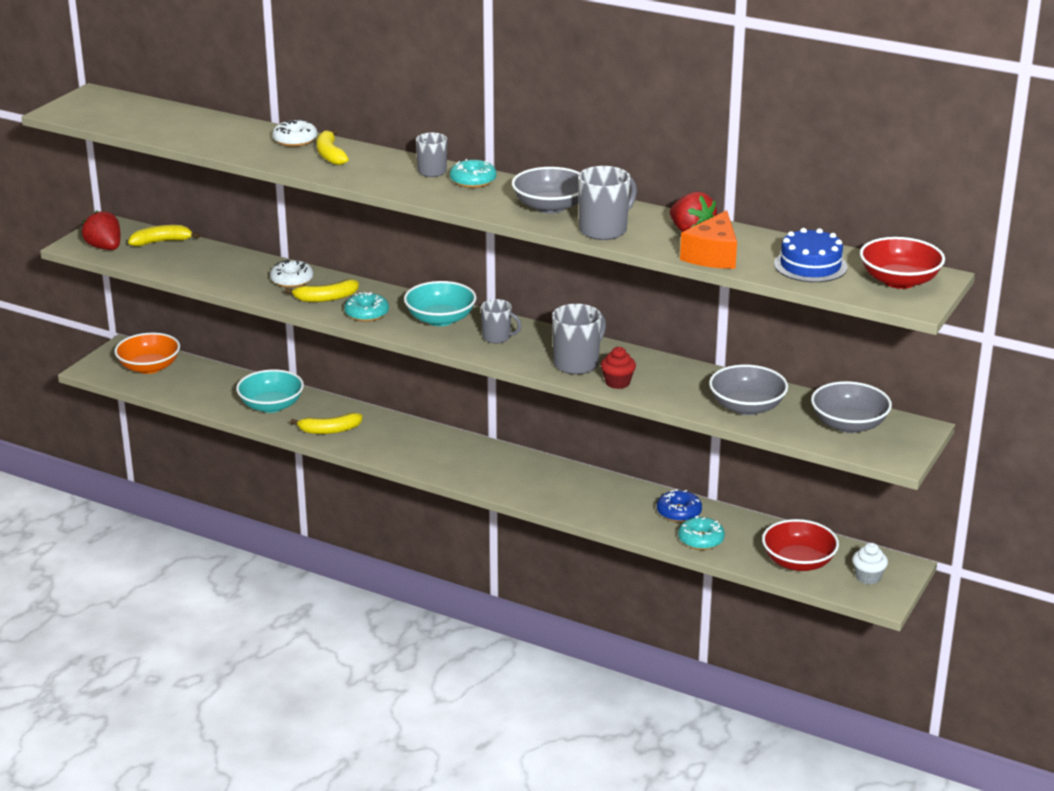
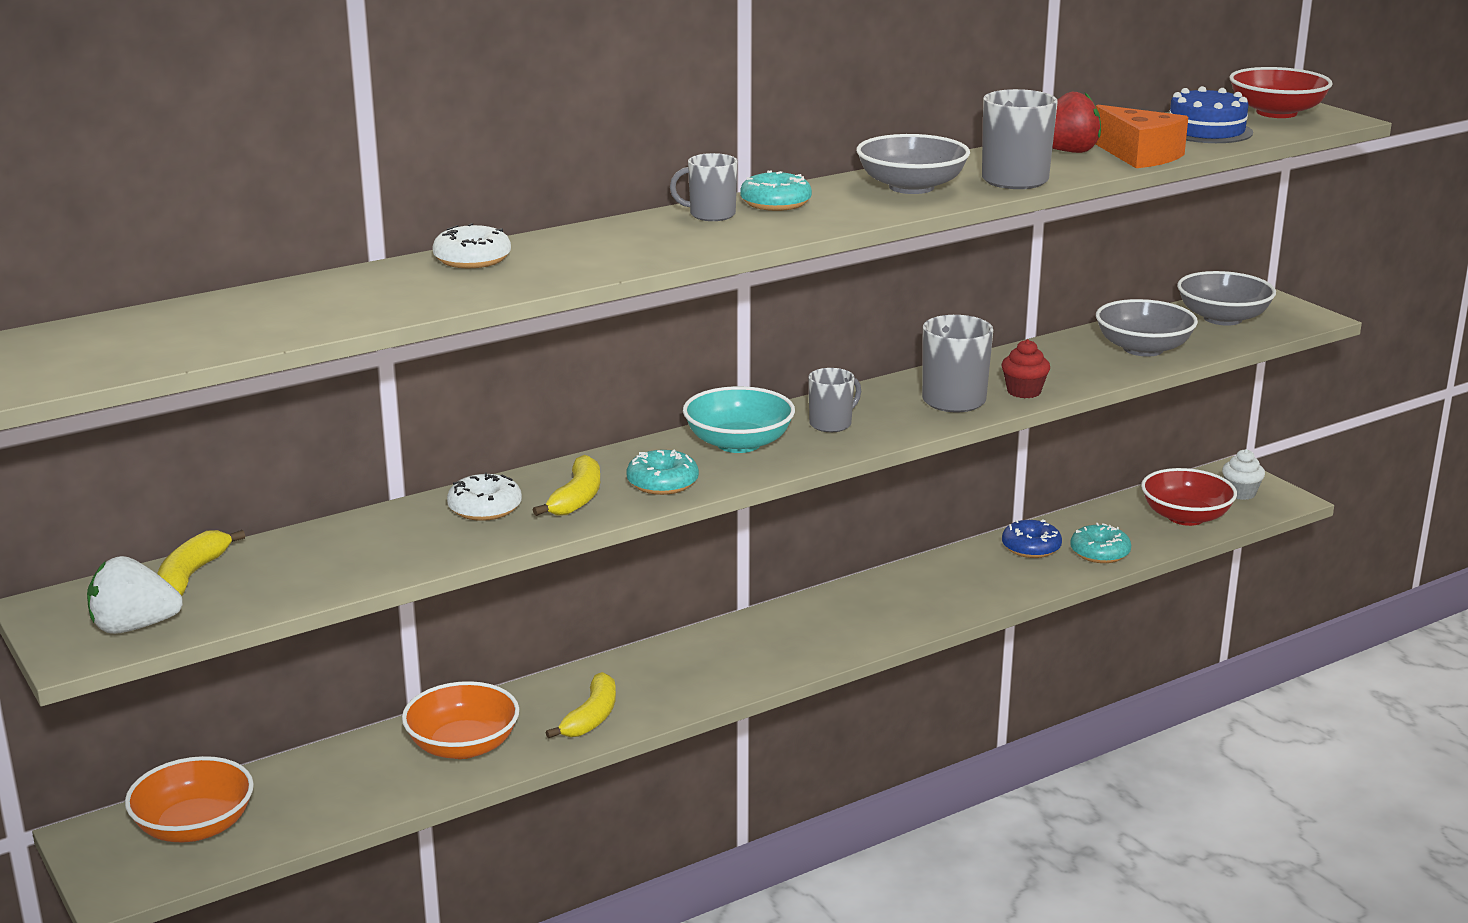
camera: 60 degrees left, 5 degrees down
red strawberry [82,211,121,250] -> white strawberry [87,556,183,634]
turquoise bowl [236,369,304,413] -> orange bowl [402,681,519,759]
yellow banana [317,129,349,165] -> none

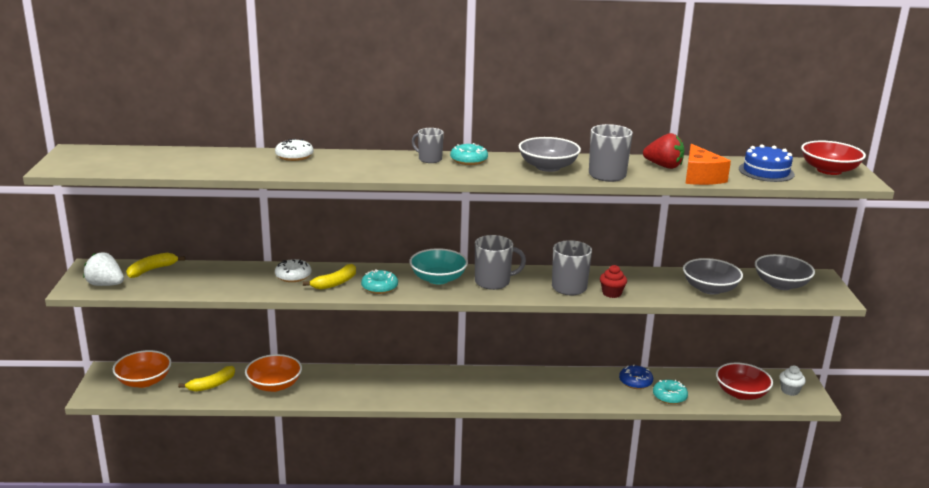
camera: 30 degrees right, 0 degrees up
yellow banana [546,672,616,739] -> yellow banana moved to [178,366,235,392]
grey mug [808,368,861,432] -> grey mug [475,235,526,290], size x1.56

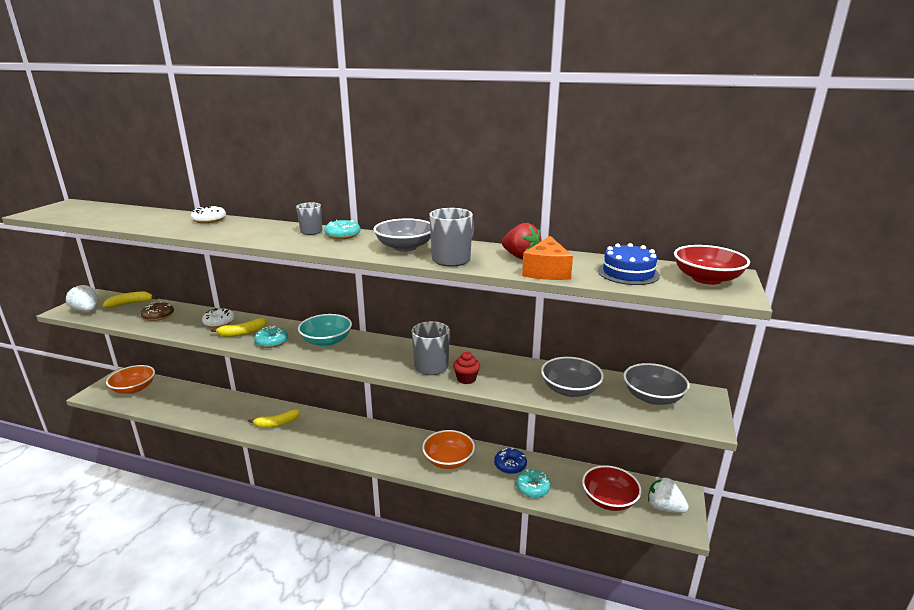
camera: 20 degrees right, 0 degrees up
yellow banana [178,366,235,392] -> yellow banana moved to [248,409,300,428]
orange bowl [245,354,302,392] -> orange bowl moved to [422,430,475,469]
grey mug [475,235,526,290] -> none
white cupcake [779,366,806,396] -> white strawberry [648,477,689,513]
none -> brown donut [141,301,174,321]

